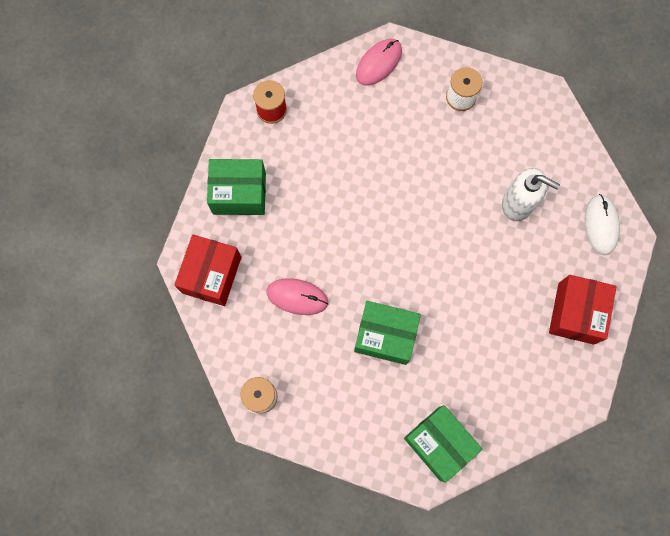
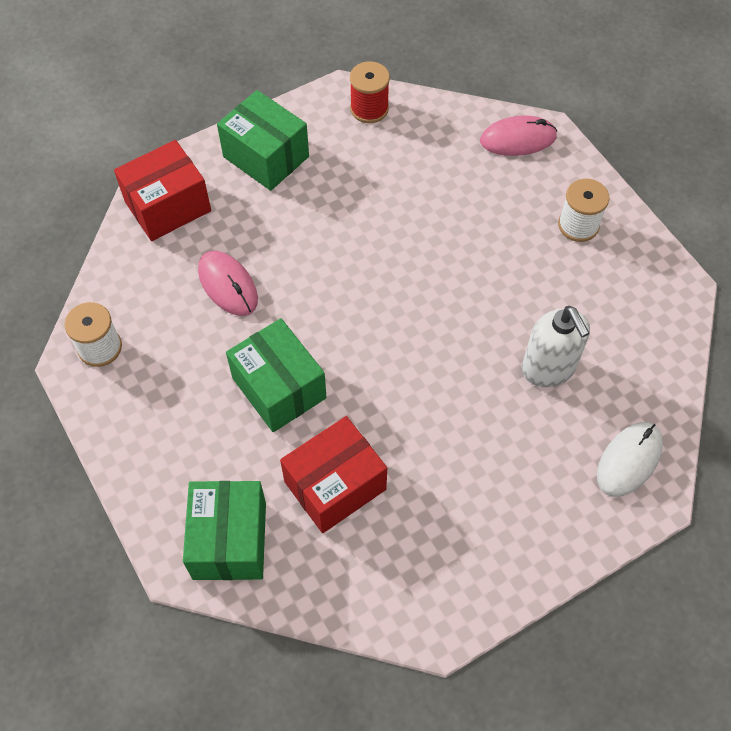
camera: 40 degrees right, 15 degrees down
red box [549,275,617,345] -> red box moved to [280,416,387,533]

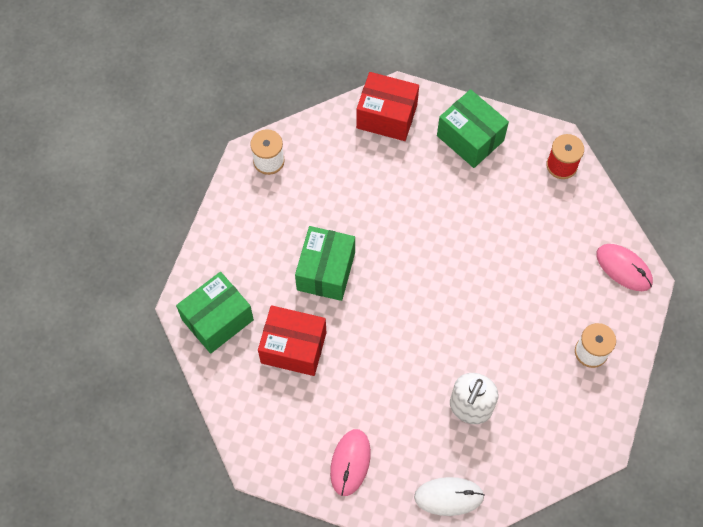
camera: 50 degrees right, 5 degrees up
pink mouse [198,251,258,316] -> pink mouse moved to [330,429,371,496]
green box [217,90,309,191] -> green box turned 45 degrees counterclockwise [437,89,509,168]

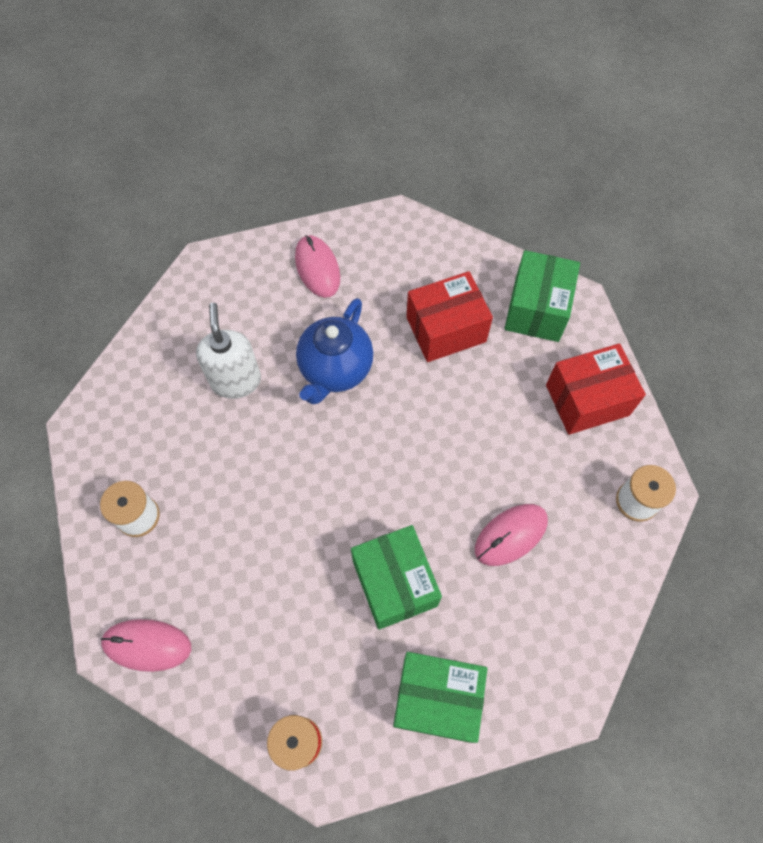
camera: 145 degrees right, 0 degrees up
green box [295,226,355,301] -> green box moved to [351,525,442,630]
red box [356,72,419,141] -> red box moved to [546,343,646,435]
white mouse [414,477,485,516] -> none
none -> blue teapot [296,298,373,404]
none -> pink mouse [475,504,548,566]

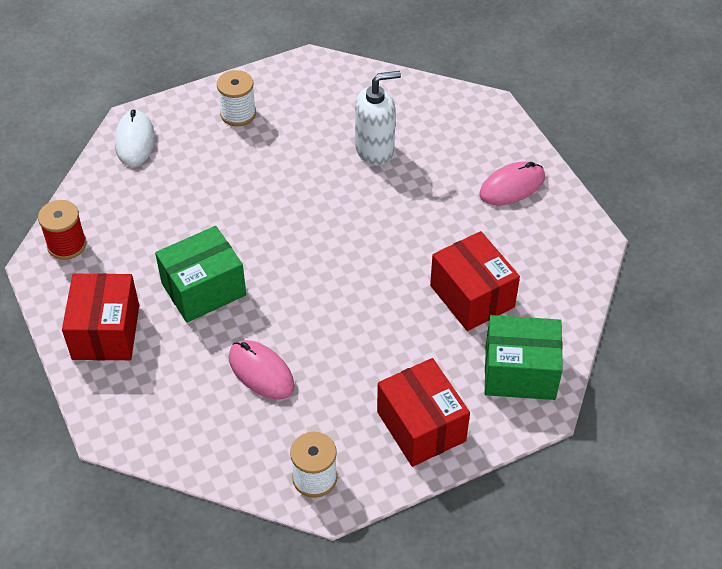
camera: 80 degrees right, 15 degrees down
pink mouse [100,619,191,672] -> white mouse [115,110,155,166]
blue teapot [296,298,373,404] -> none
green box [393,652,487,743] -> red box [62,273,139,361]

